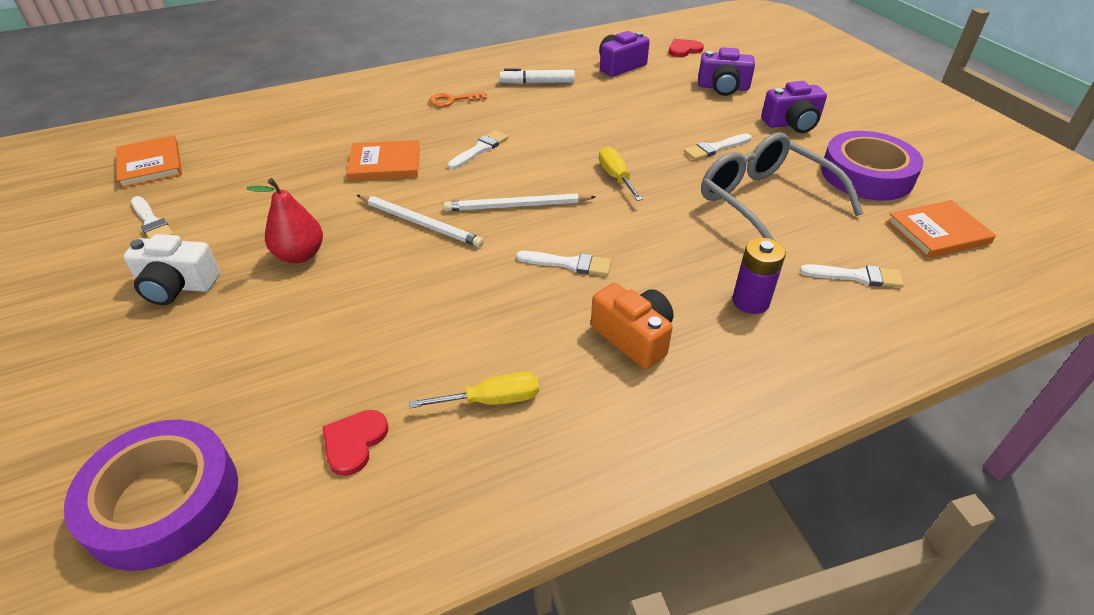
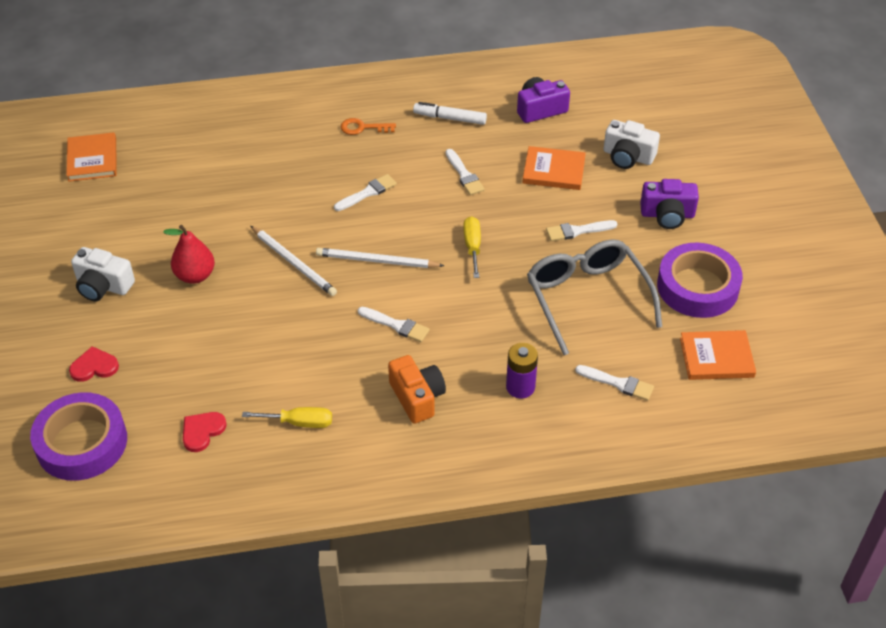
camera: 15 degrees right, 5 degrees up
white brush [131,196,174,239] -> white brush moved to [446,149,485,195]
orange book [347,140,420,181] -> orange book moved to [523,146,586,190]
red heart [669,39,704,57] -> red heart moved to [69,346,119,382]
purple camera [698,47,755,96] -> white camera [604,120,660,169]

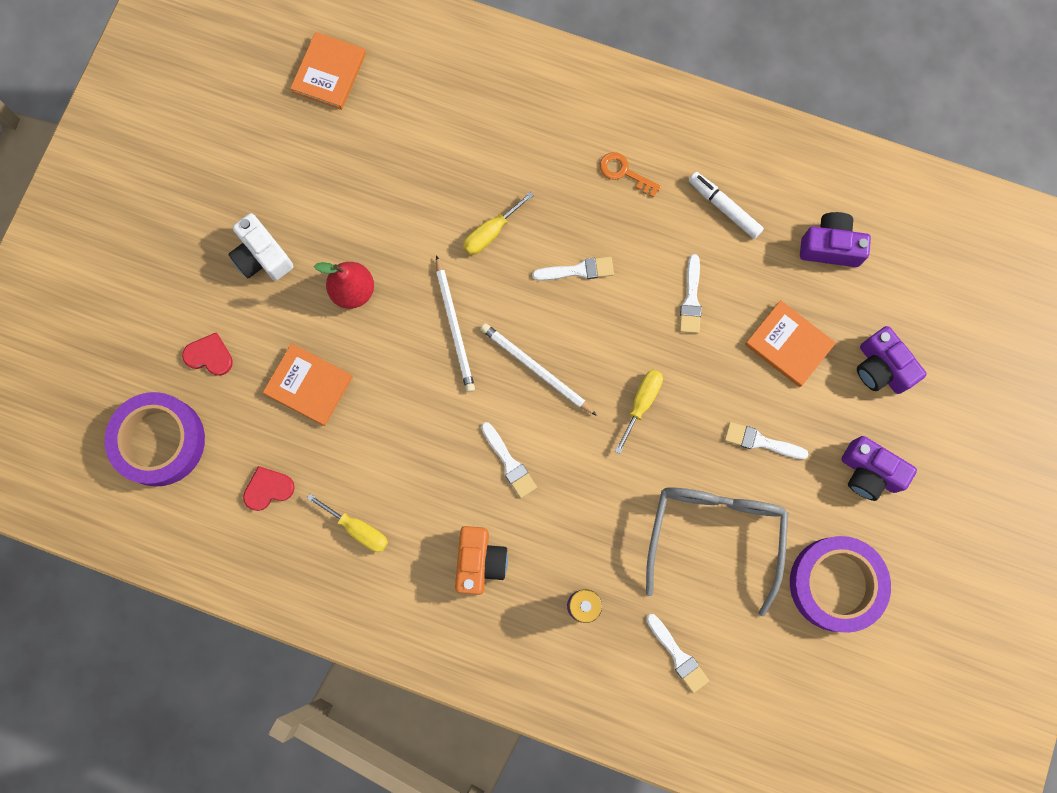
camera: 30 degrees right, 30 degrees up
white camera [604,120,660,169] -> purple camera [857,326,927,394]
orange book [680,330,756,380] -> orange book moved to [263,343,353,426]
none -> yellow screwdriver [463,192,534,255]

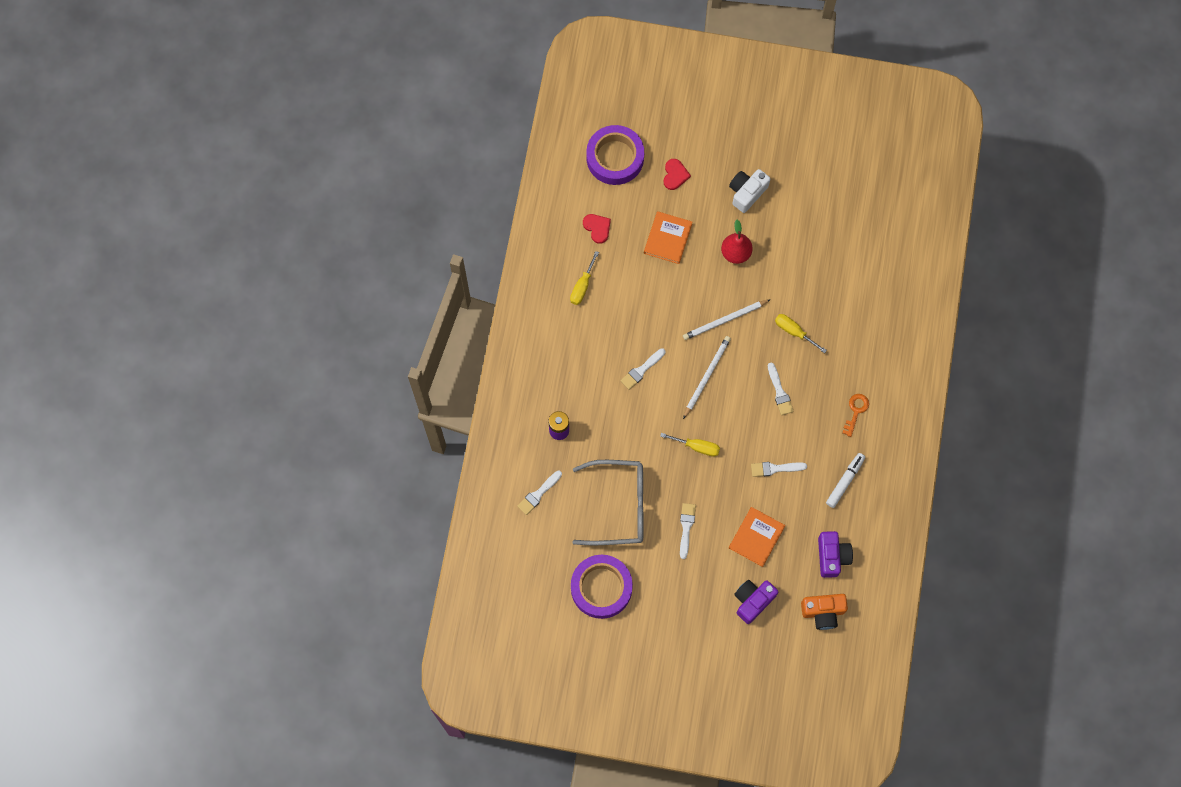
camera: 80 degrees right, 5 degrees down
orange book [290,32,366,110] -> none
orange camera [455,526,508,595] -> orange camera moved to [801,594,848,630]
purple camera [841,436,917,501] -> none

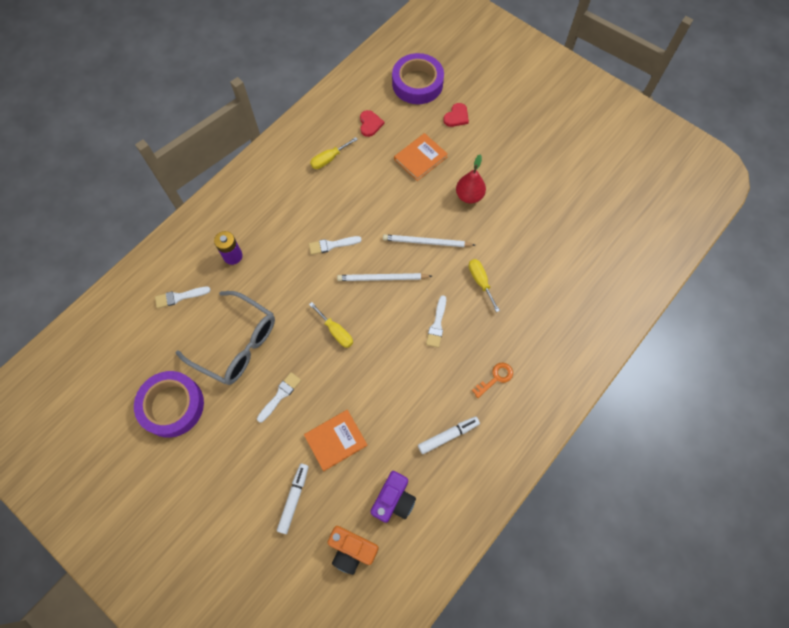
camera: 30 degrees right, 5 degrees down
white pencil [683,336,731,419] -> white pencil turned 150 degrees counterclockwise [337,273,432,281]
white camera [729,169,770,213] -> none
purple camera [734,580,778,624] -> white marker [277,463,309,534]
white brush [751,462,807,477] -> none

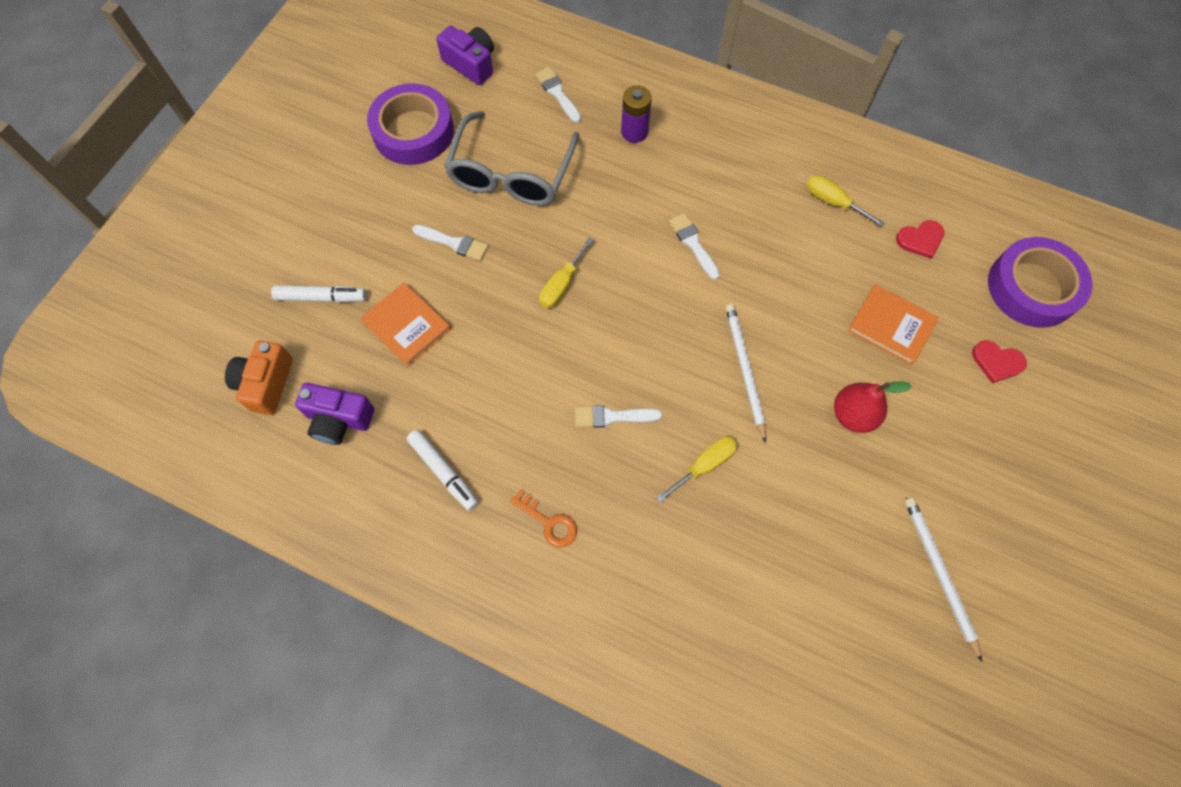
camera: 75 degrees right, 0 degrees up
white pencil [337,273,432,281] -> white pencil moved to [905,498,982,662]
none -> purple camera [436,26,494,85]

